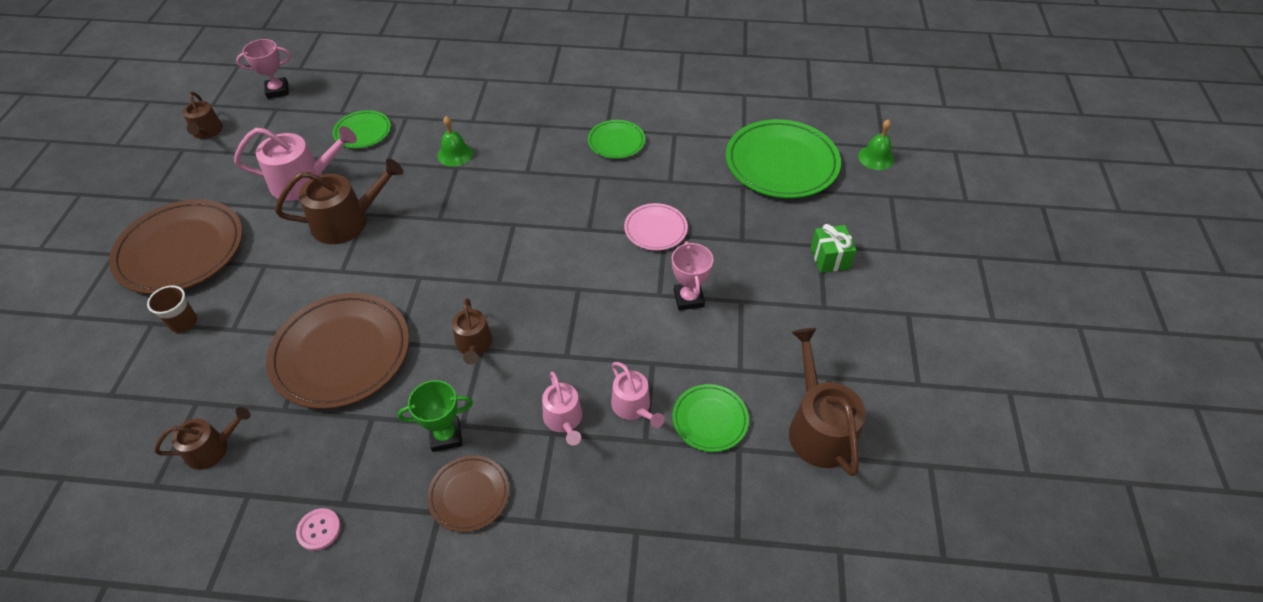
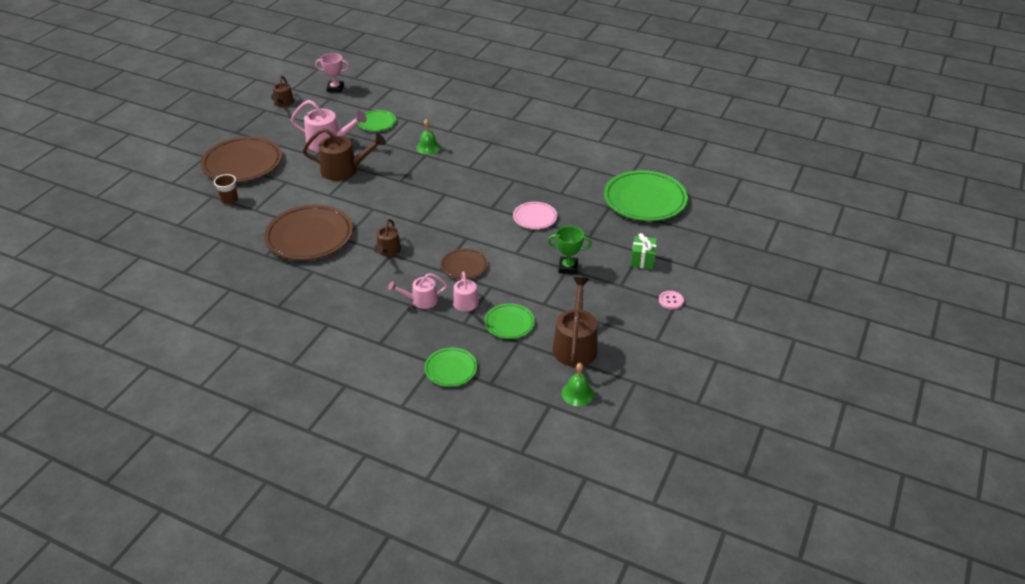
camera: 20 degrees right, 10 degrees down
brown watering can [155,407,250,470] -> none
pink button [296,508,341,551] -> pink button moved to [659,291,684,310]
green trophy [397,380,473,452] -> green trophy moved to [548,226,592,274]
brown plate [427,455,509,532] -> brown plate moved to [441,248,488,279]
pink watering can [542,371,582,446] -> pink watering can turned 75 degrees clockwise [388,273,447,309]
green plate [588,120,645,159] -> green plate moved to [424,348,477,387]
pink trophy [672,241,713,310] -> none
green bell [858,119,894,170] -> green bell moved to [562,363,594,406]

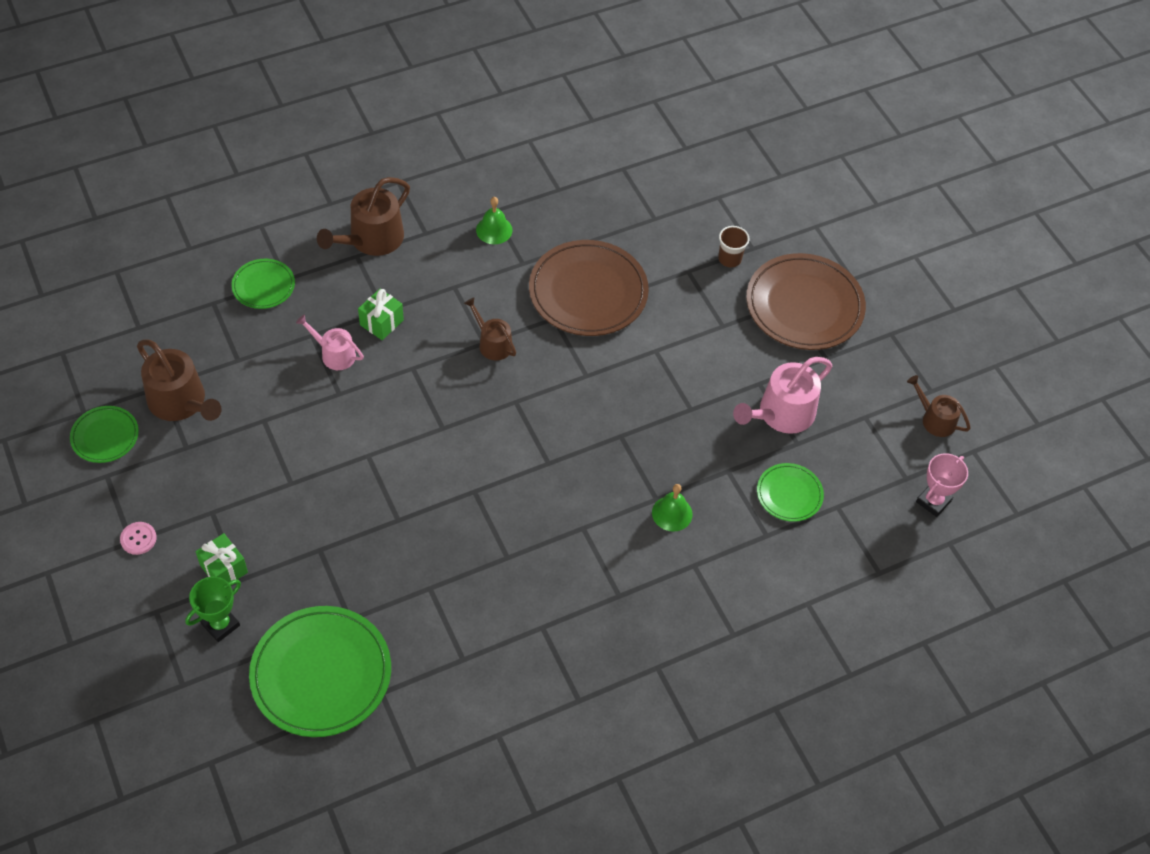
camera: 125 degrees right, 15 degrees up
brown watering can [303,128,386,181] -> brown watering can moved to [317,177,410,256]
pink watering can [388,273,447,309] -> green gift [358,289,404,340]
brown plate [441,248,488,279] -> none
green plate [484,303,535,339] -> green plate moved to [70,406,139,463]
pink plate [513,202,557,229] -> none
green trophy [548,226,592,274] -> green trophy moved to [185,577,241,642]
green bell [562,363,594,406] -> green bell moved to [476,197,513,244]

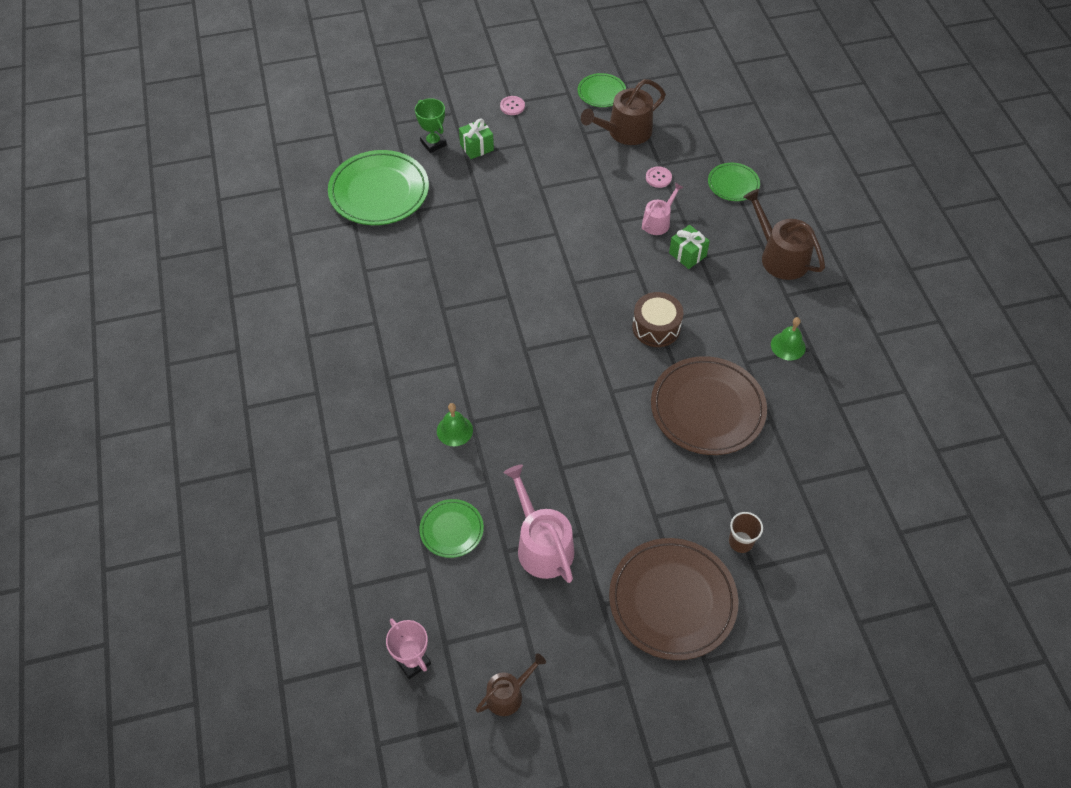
camera: 105 degrees right, 0 degrees up
brown watering can [464,297,516,361] -> brown drum [632,292,684,347]
none -> pink button [646,167,672,188]

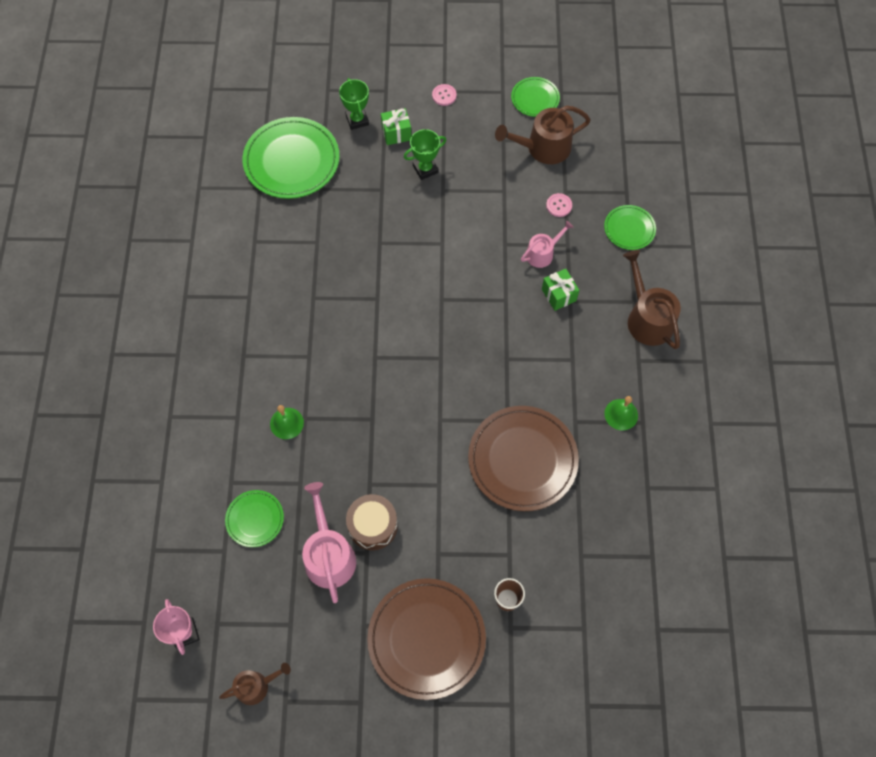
camera: 15 degrees right, 10 degrees up
brown drum [632,292,684,347] -> brown drum moved to [346,494,398,550]
none -> green trophy [404,129,446,180]

